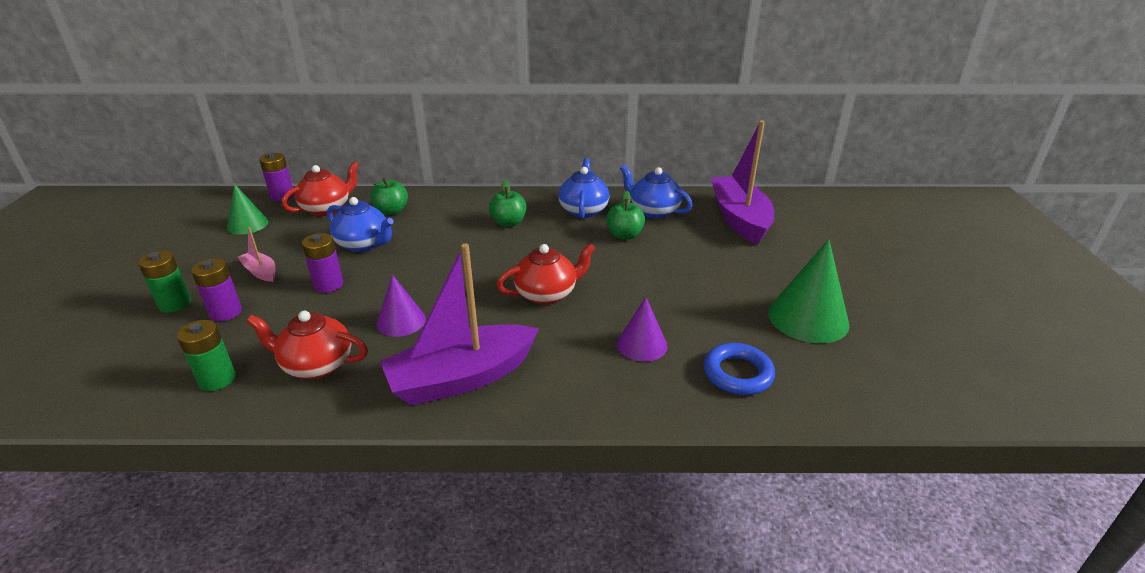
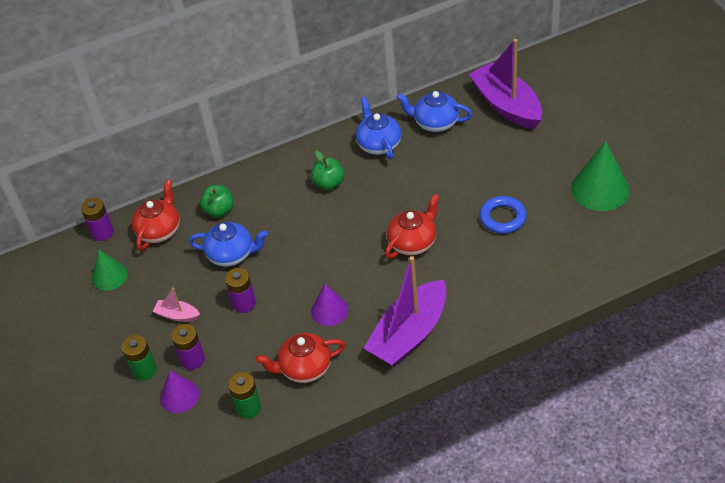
camera: 20 degrees left, 15 degrees up
green apple [606,191,645,240] -> none
purple cone [617,297,667,362] -> purple cone moved to [160,371,199,413]
blue ring [704,343,775,395] -> blue ring moved to [479,196,527,234]

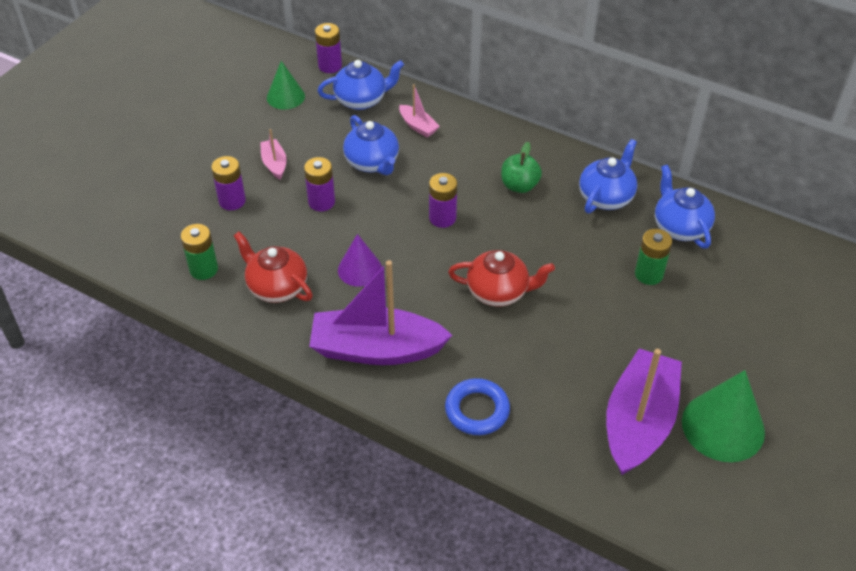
camera: 50 degrees right, 0 degrees up
green battery [122,335,157,380] -> green battery moved to [635,229,672,285]
red teapot [131,179,180,251] -> blue teapot [318,60,404,110]
purple cone [160,371,199,413] -> none
green apple [200,185,234,218] -> pink boat [399,84,440,137]
purple boat [469,39,542,129] -> purple boat moved to [606,348,682,475]
blue ring [479,196,527,234] -> blue ring moved to [445,378,510,435]
none -> purple battery [429,173,457,228]

